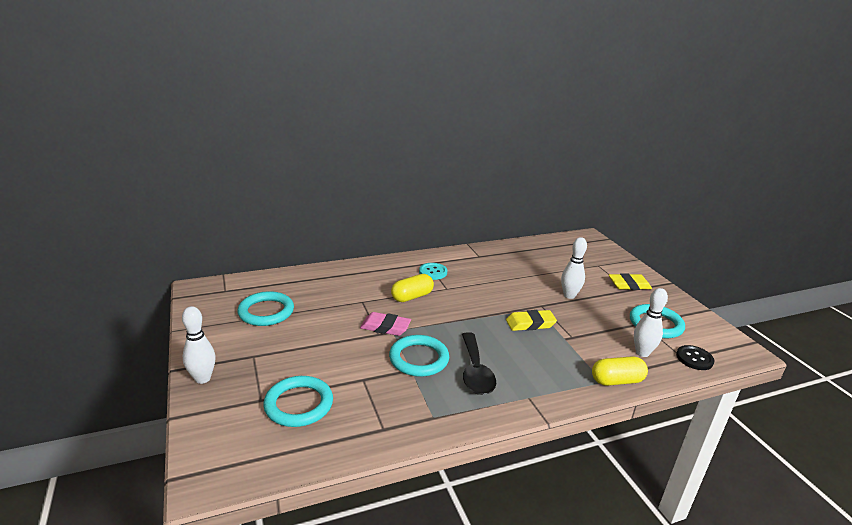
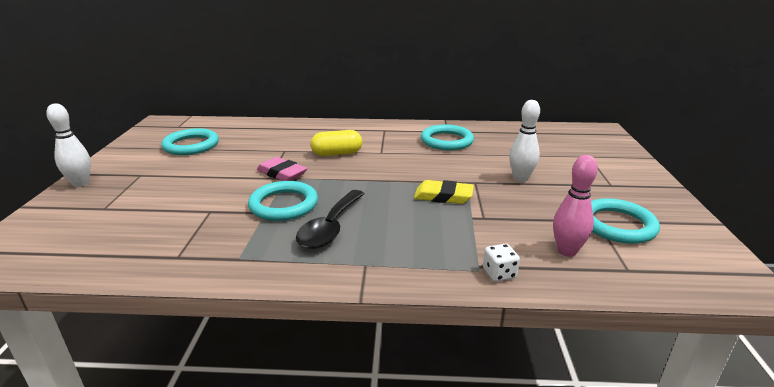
camera: 25 degrees right, 0 degrees up
turquoise ring [263,376,333,427] -> turquoise ring moved to [421,125,474,150]
turquoise button [419,263,448,280] -> none
yellow capsule [592,356,648,386] -> white dice [483,244,520,282]
yellow eraser [609,273,652,290] -> none
white bowling pin [634,288,668,357] -> pink bowling pin [553,155,598,257]
black button [676,345,714,370] -> none

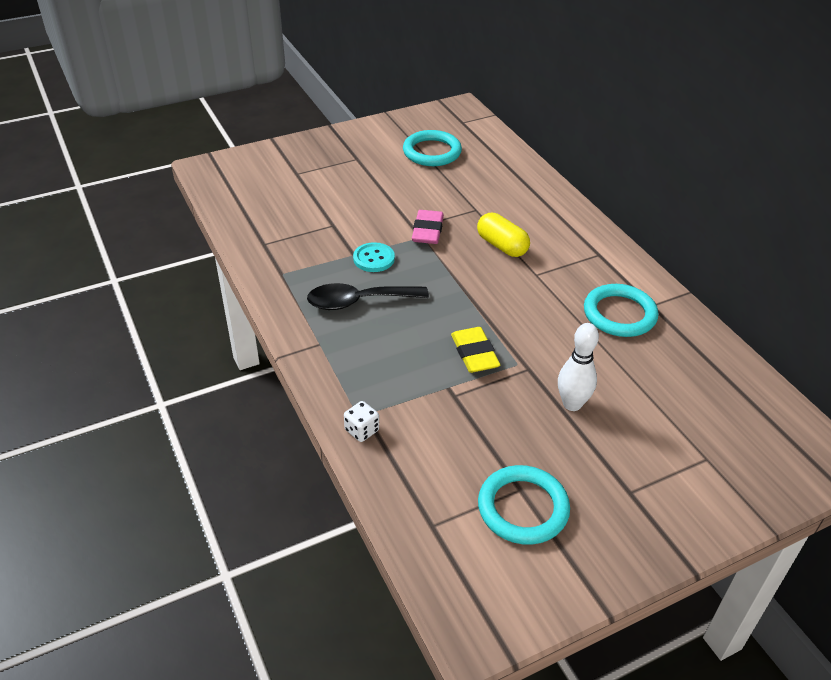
camera: 60 degrees right, 15 degrees up
white bowling pin [46,103,91,187] -> none
turquoise ring [248,181,318,221] -> turquoise button [353,242,395,272]
pink bowling pin [553,155,598,257] -> none

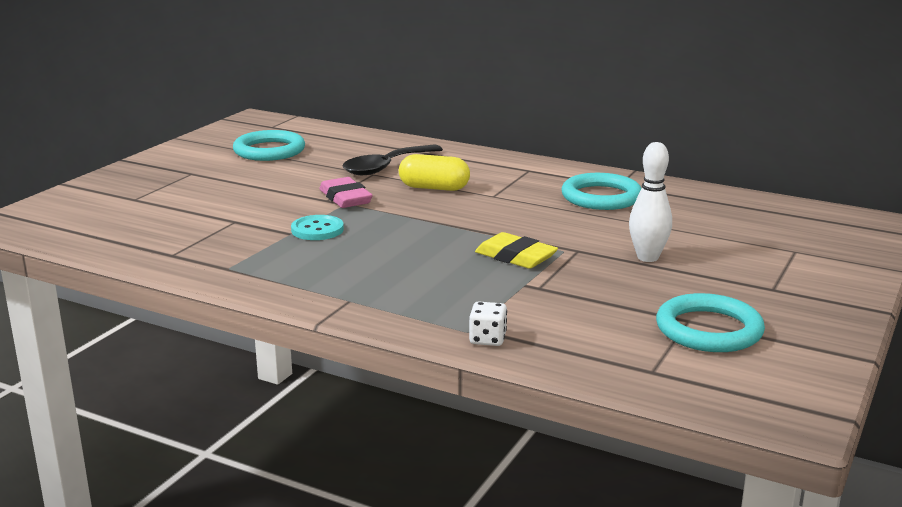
camera: 35 degrees left, 20 degrees down
black spoon [307,283,429,310] -> black spoon moved to [342,144,443,175]

